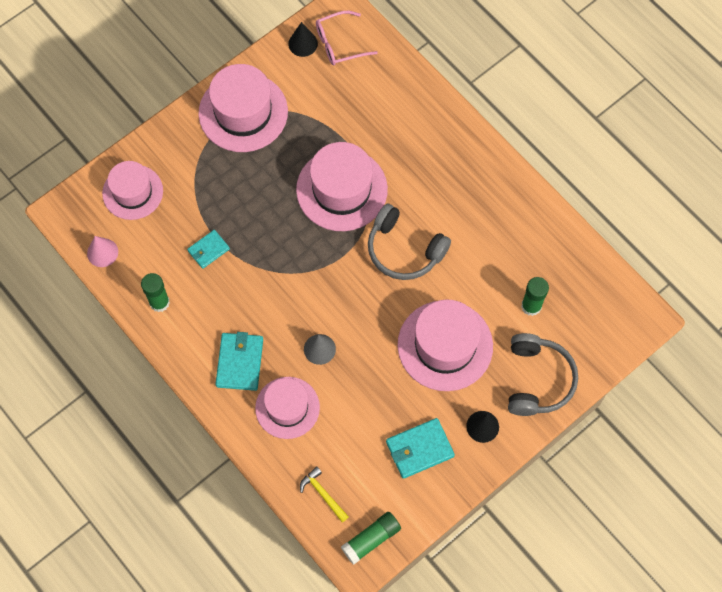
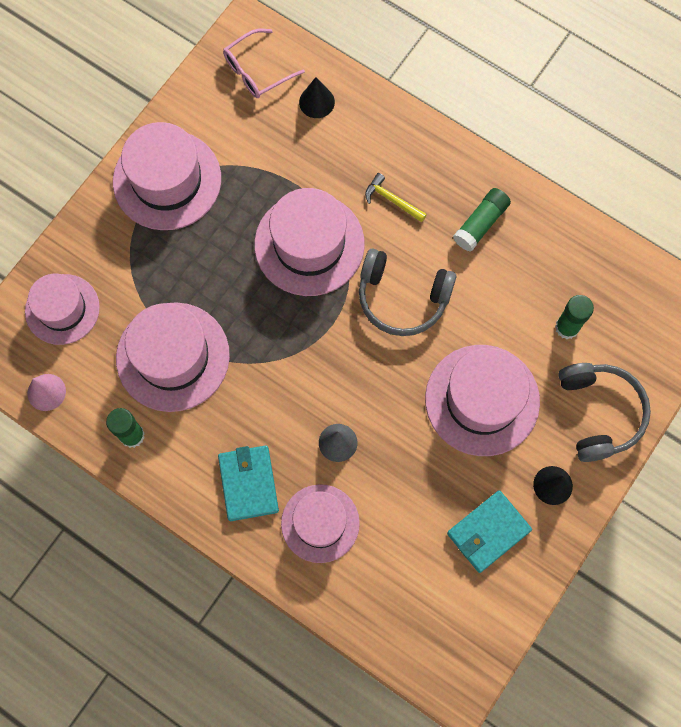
camera: 15 degrees left, 5 degrees up
turquoise wallet [187,230,230,269] -> pink hat [116,302,230,412]
black cone [288,22,318,57] -> black cone moved to [299,77,335,118]
yellow hammer [300,466,349,522] -> yellow hammer moved to [365,173,427,222]
green glue stick [341,512,401,565] -> green glue stick moved to [453,188,511,252]

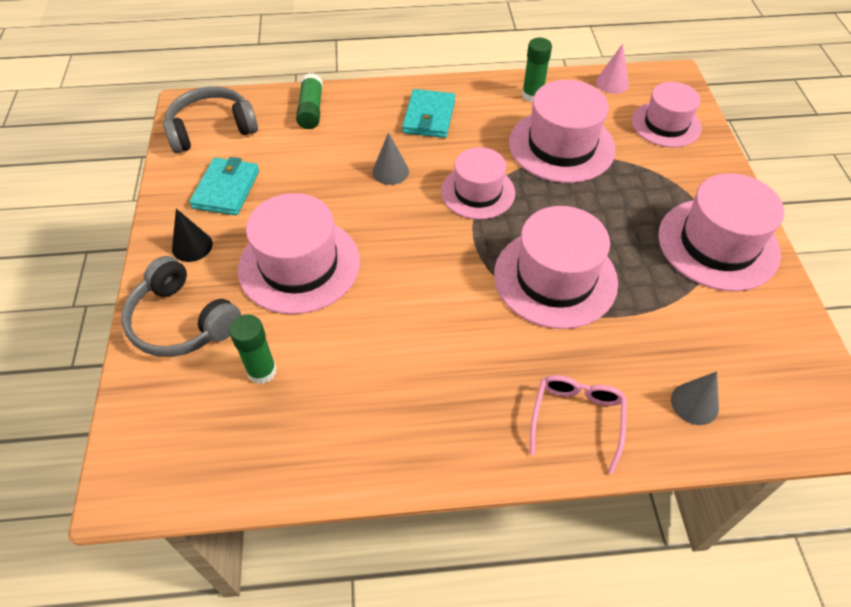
camera: 140 degrees right, 20 degrees down
turquoise wallet [218,445,279,521] -> turquoise wallet turned 60 degrees clockwise [402,89,455,138]
pink glasses [223,29,305,98] -> pink glasses moved to [530,375,627,474]
pink hat [281,484,360,563] -> pink hat moved to [441,147,515,219]
black cone [299,77,335,118] -> grey cone [671,372,719,425]
grey headphones [359,249,456,336] -> grey headphones moved to [163,87,258,153]
yellow hammer [365,173,427,222] -> none
green glue stick [453,188,511,252] -> green glue stick moved to [296,73,323,129]

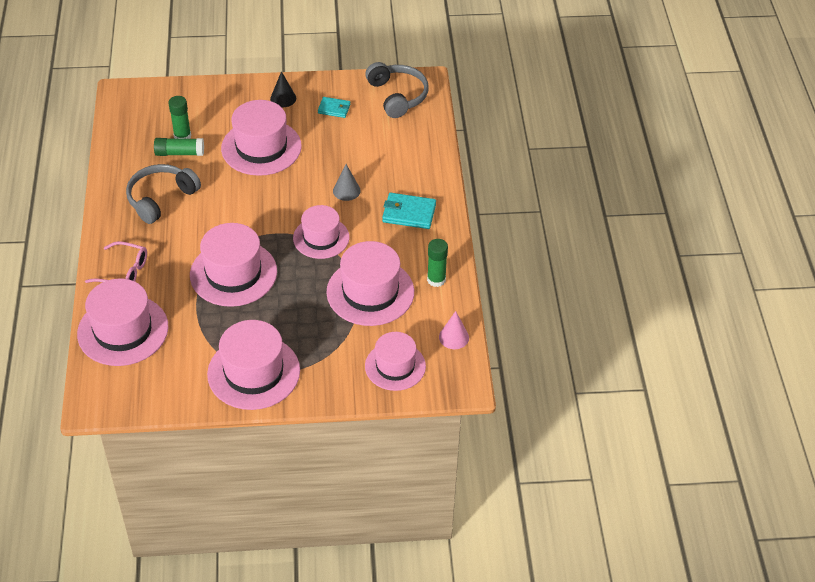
camera: 90 degrees right, 5 degrees down
grey headphones [122,256,241,357] -> grey headphones moved to [126,164,201,224]
turquoise wallet [189,157,259,215] -> turquoise wallet [318,97,351,118], size x0.64
green glue stick [296,73,323,129] -> green glue stick moved to [154,138,204,156]
grey cone [671,372,719,425] -> pink hat [77,278,168,366]

